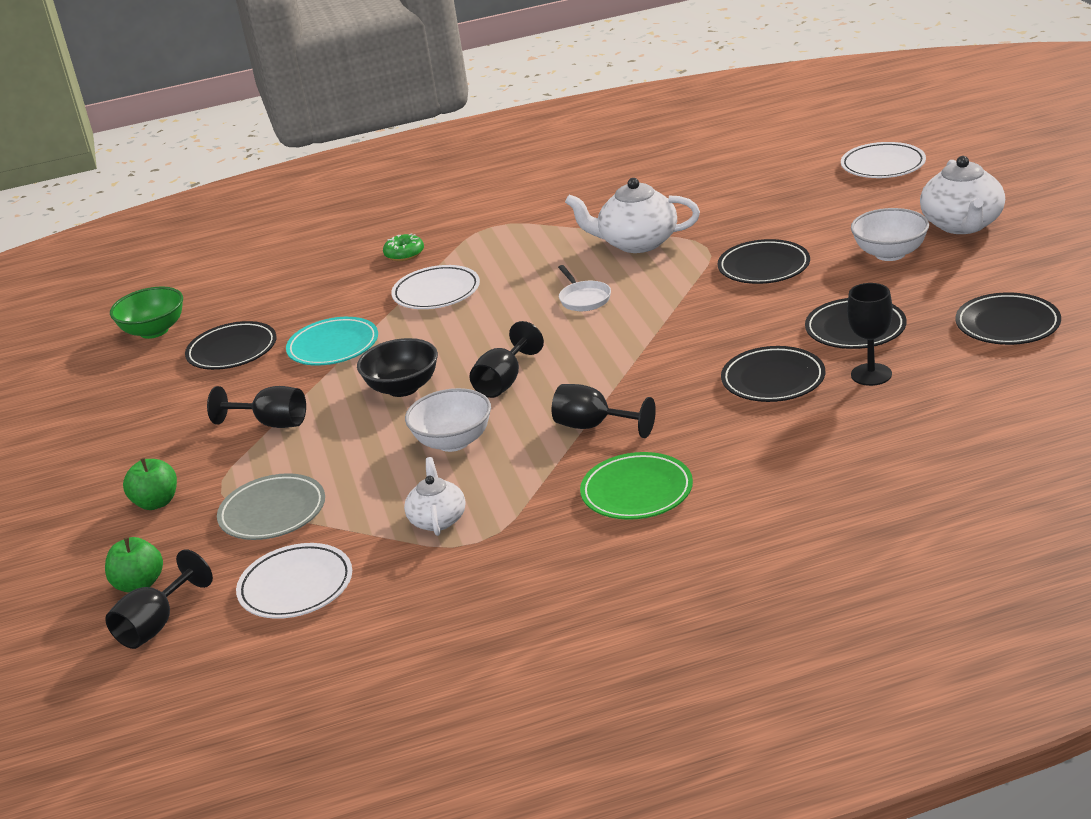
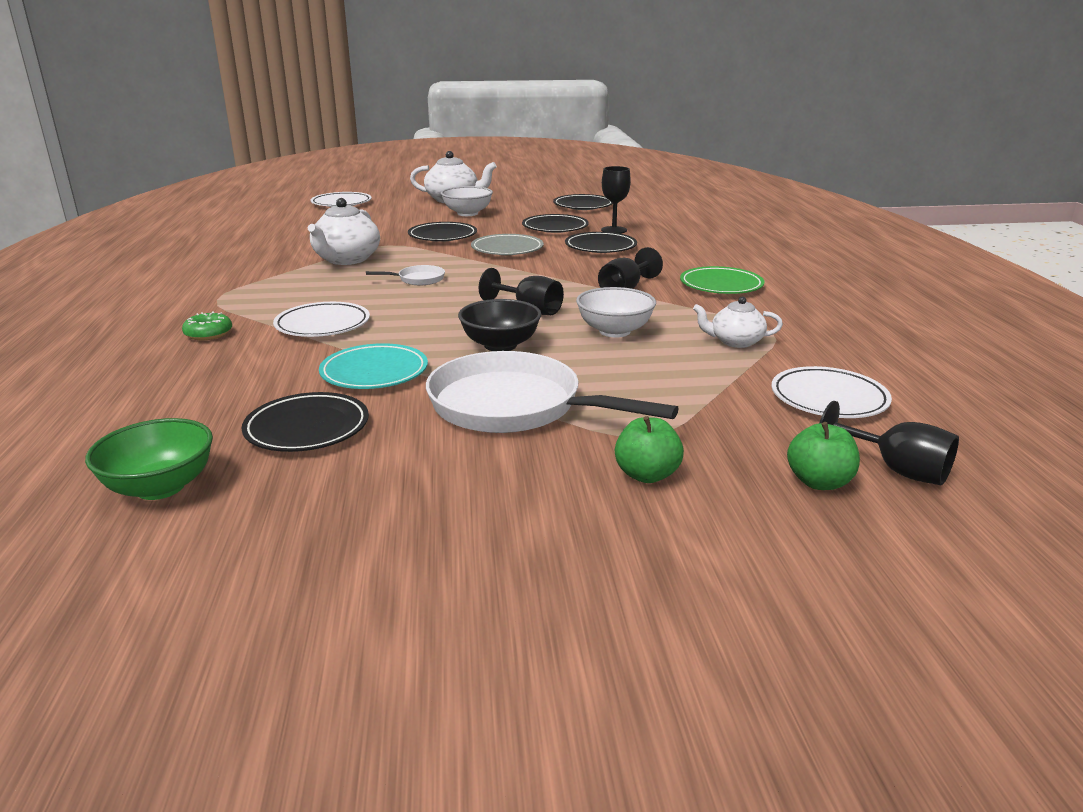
camera: 85 degrees left, 5 degrees down
black goblet [207,386,306,428] -> white pan [426,351,679,433]
grey plate [217,473,325,540] -> grey plate moved to [471,234,544,255]

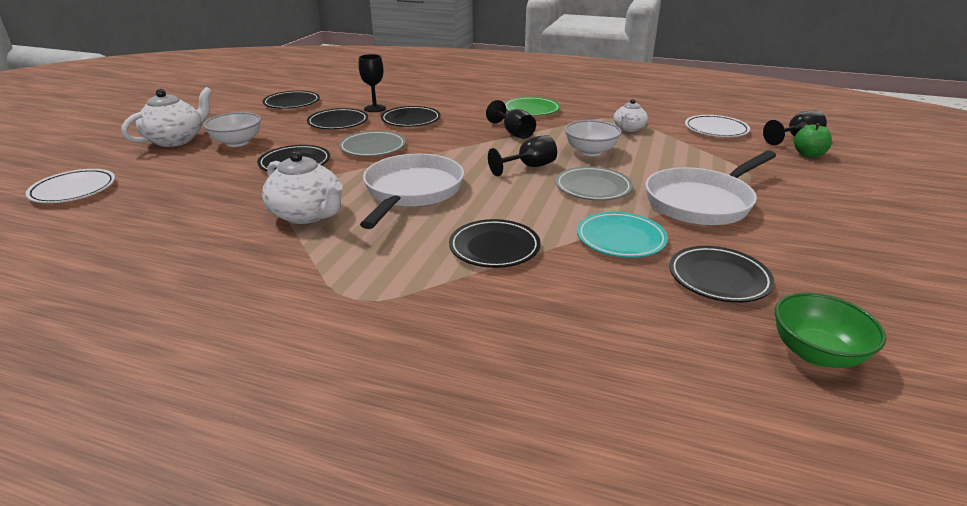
camera: 65 degrees left, 5 degrees up
green donut [182,311,232,340] -> none
white plate [273,302,370,337] -> black plate [449,219,541,268]
white pan [366,265,445,285] -> white pan [360,154,464,229], size x2.29
black bowl [458,299,542,351] -> grey plate [555,167,633,201]
green apple [615,416,684,483] -> none

